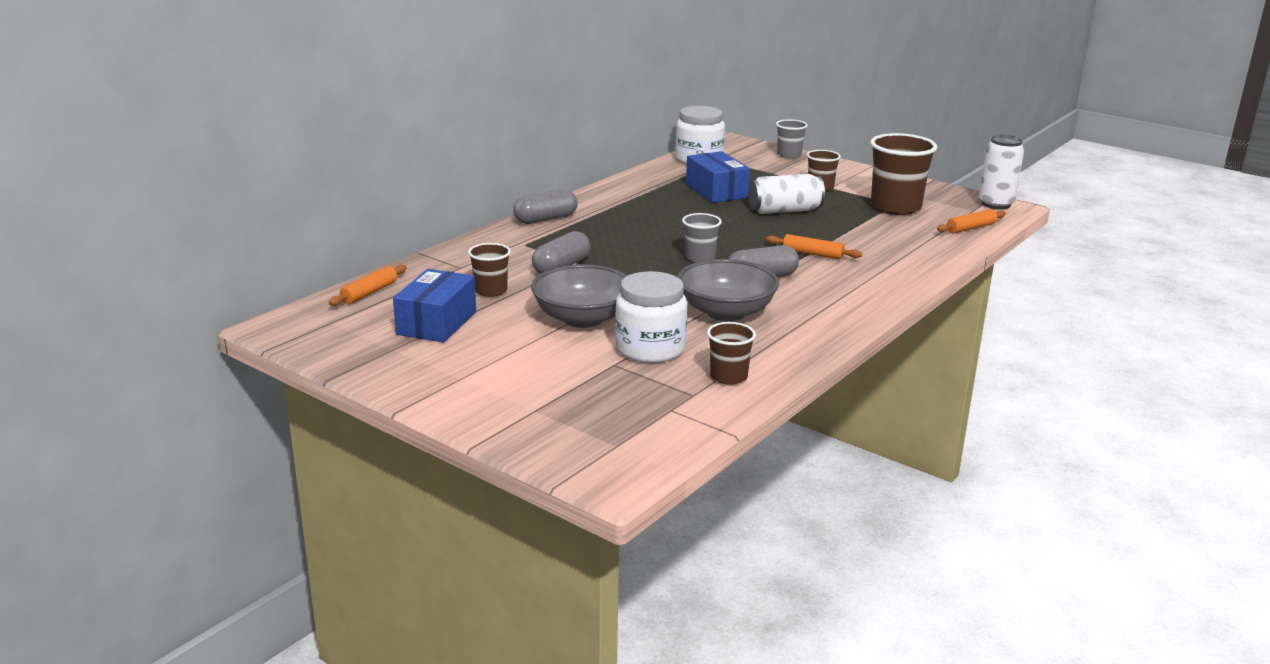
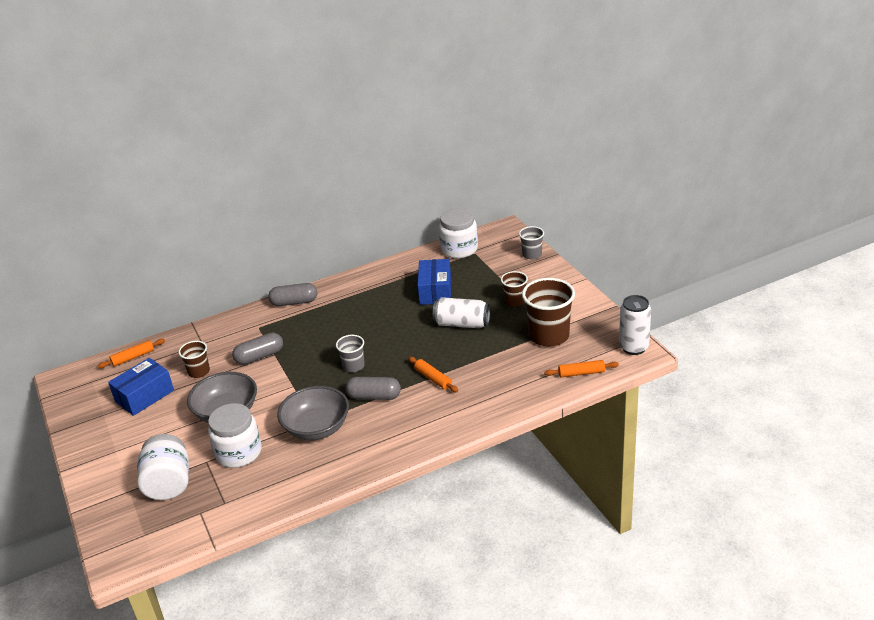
camera: 30 degrees right, 10 degrees up
brown cup [707,322,756,385] -> none
none -> white jar [137,434,189,500]

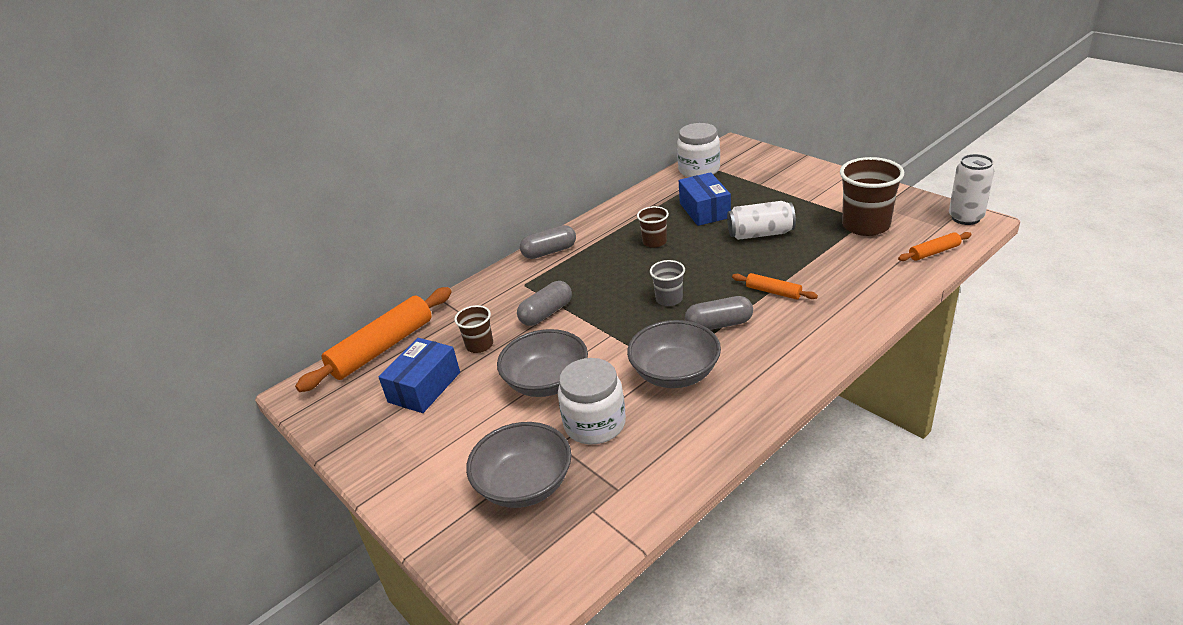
camera: 15 degrees left, 0 degrees up
orange rolling pin [98,339,165,368] -> orange rolling pin [295,287,452,392], size x2.09
white jar [137,434,189,500] -> grey bowl [466,422,572,508]
brown cup [501,271,528,307] -> brown cup moved to [637,206,669,248]
grey cup [519,226,544,259] -> none

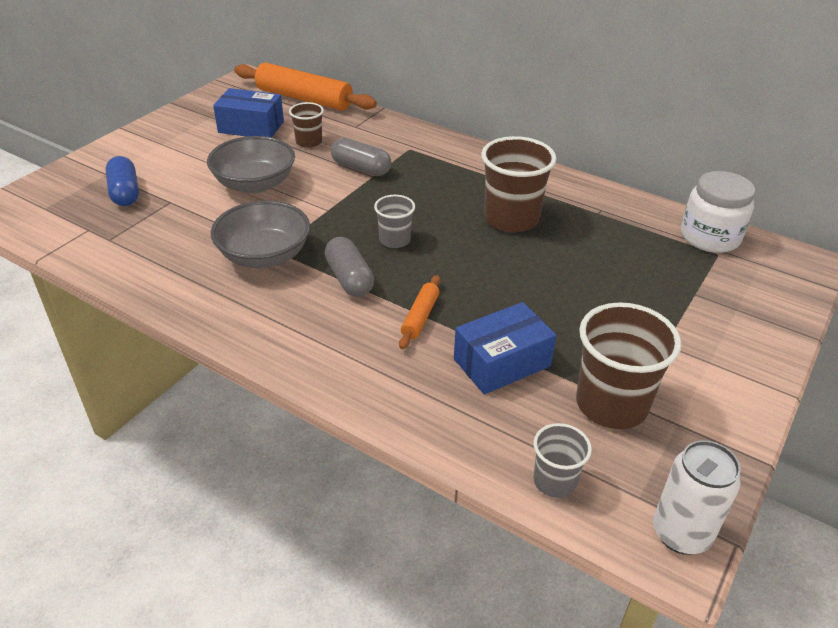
camera: 70 degrees right, 5 degrees up
grey bowl [466,422,572,508] -> blue capsule [106,156,139,206]
grey capsule [520,225,576,259] -> none
white jar [558,358,626,444] -> none
brown cup [637,206,669,248] -> brown cup [481,136,556,232], size x1.84
blue box [679,172,731,226] -> blue box moved to [454,302,557,394]
white can [727,201,796,240] -> none
orange rolling pin [898,232,972,261] -> grey cup [534,423,592,498]

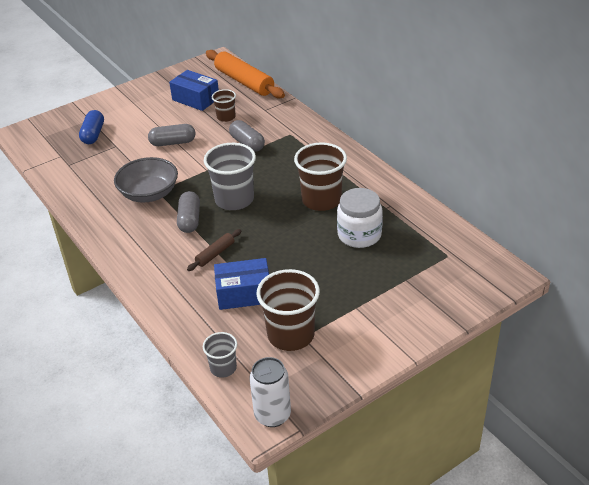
camera: 25 degrees right, 0 degrees up
grey bowl [207,136,295,193] -> grey capsule [148,124,195,146]
grey cup [374,195,415,248] -> grey cup [204,143,256,210], size x1.84
orange rolling pin [399,275,440,349] -> brown rolling pin [187,229,241,271]
white jar [681,171,755,253] -> white jar moved to [337,188,383,248]

